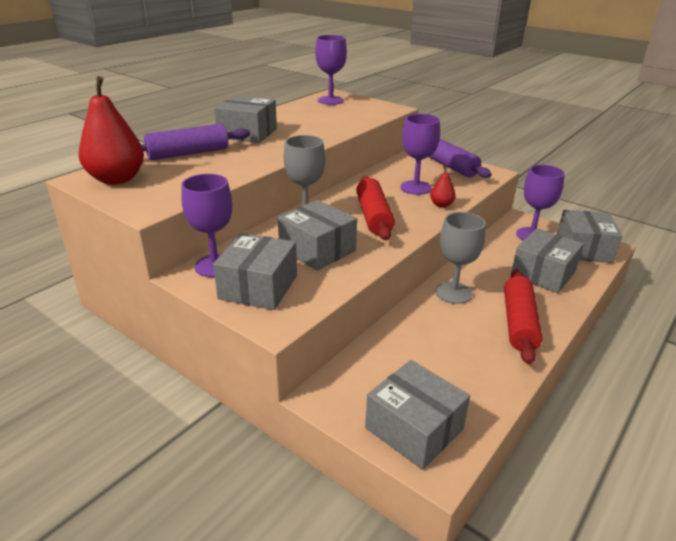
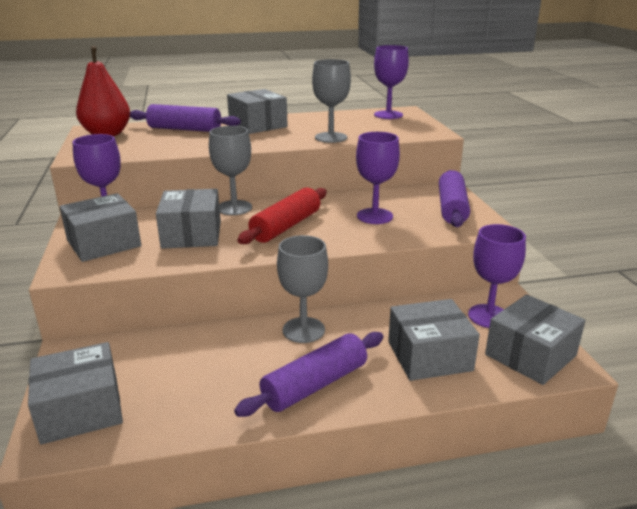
camera: 40 degrees right, 5 degrees down
grey box [365,360,470,470] -> grey box turned 75 degrees clockwise [28,342,123,445]
red pear [430,166,456,208] -> none
red rolling pin [504,269,543,365] -> purple rolling pin [234,332,383,417]
none -> grey goblet [312,59,351,143]

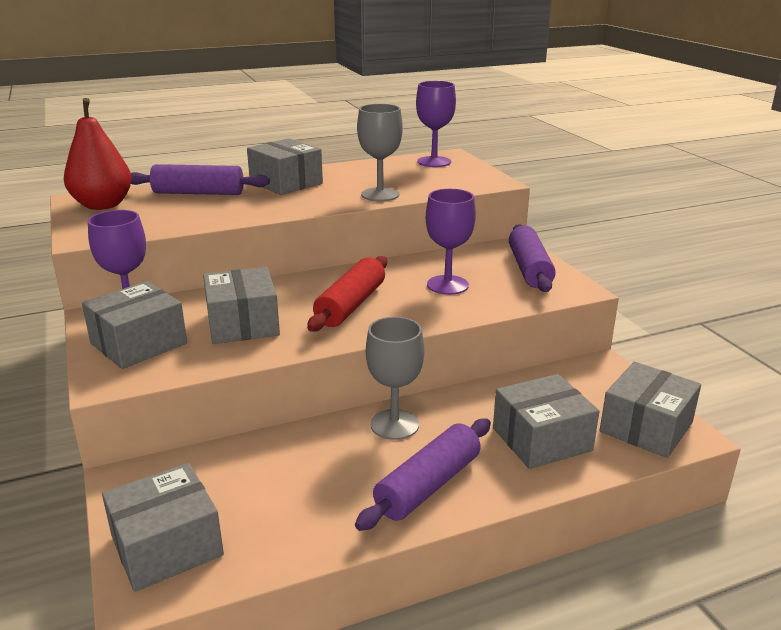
camera: 10 degrees left, 0 degrees up
grey goblet [209,126,252,215] -> none
purple goblet [468,224,526,328] -> none

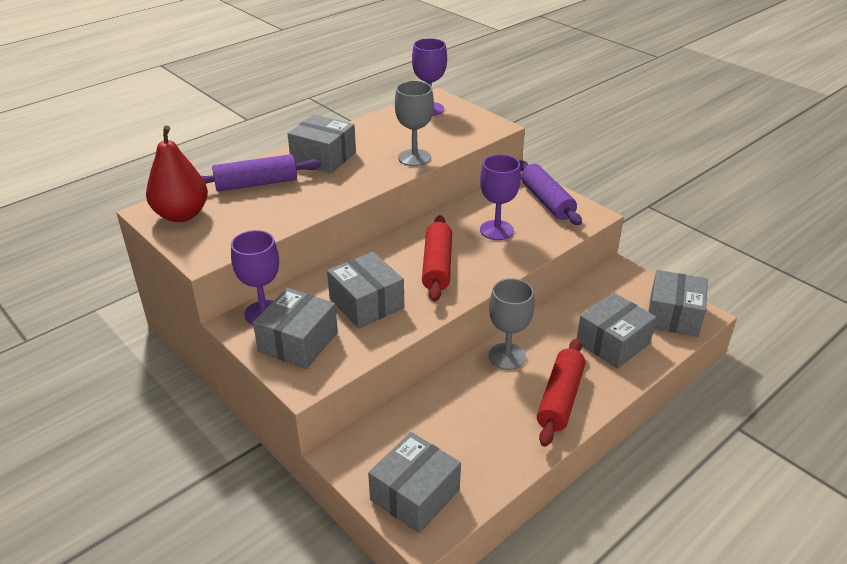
camera: 20 degrees left, 10 degrees up
purple rolling pin [355,419,491,531] -> red rolling pin [537,338,586,447]

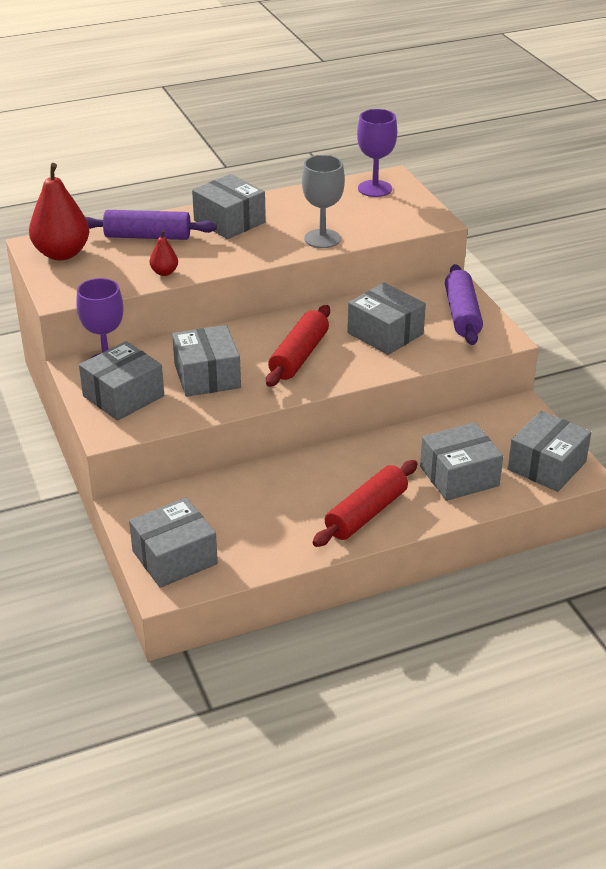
camera: 20 degrees right, 0 degrees up
purple goblet [480,155,521,240] -> grey box [347,283,426,355]
grey goblet [488,278,535,370] -> none
none -> red pear [150,230,178,276]

